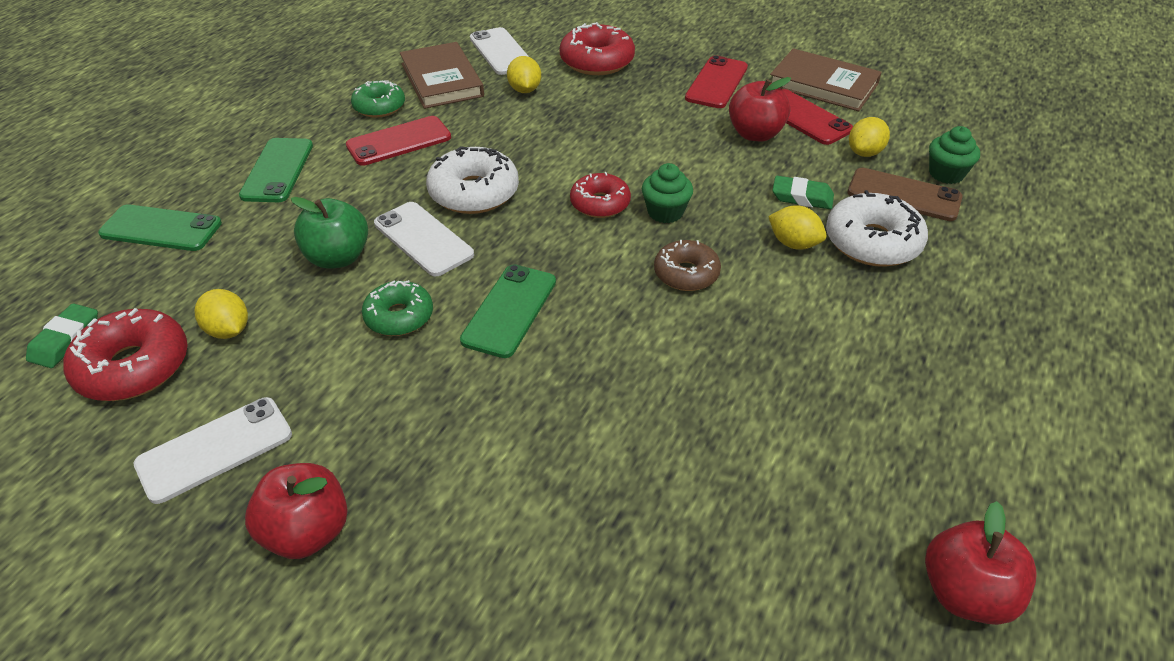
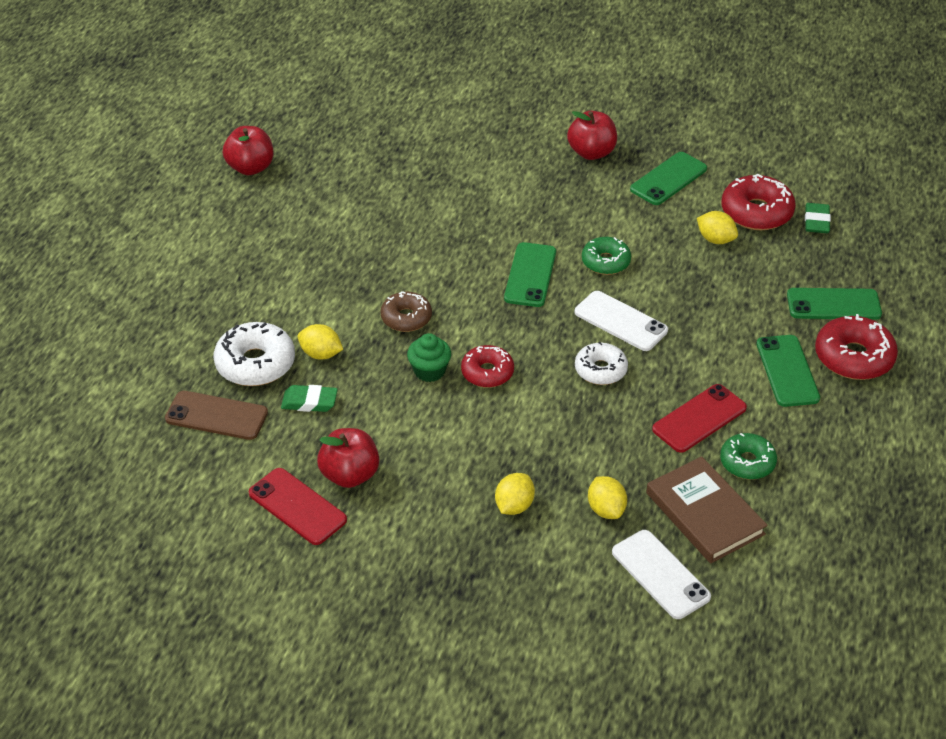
camera: 170 degrees right, 0 degrees up
white phone [134,397,292,504] -> green phone [630,152,707,205]
green apple [291,197,368,269] -> none
white donut [426,146,519,214] -> white donut [575,342,628,385], size x0.66
red donut [560,22,635,75] -> red donut moved to [815,314,898,380]
red phone [685,55,748,108] -> none
brown book [770,48,882,111] -> none
yellow lemon [849,117,890,157] -> yellow lemon moved to [495,473,535,515]
green cupcake [929,126,980,184] -> none

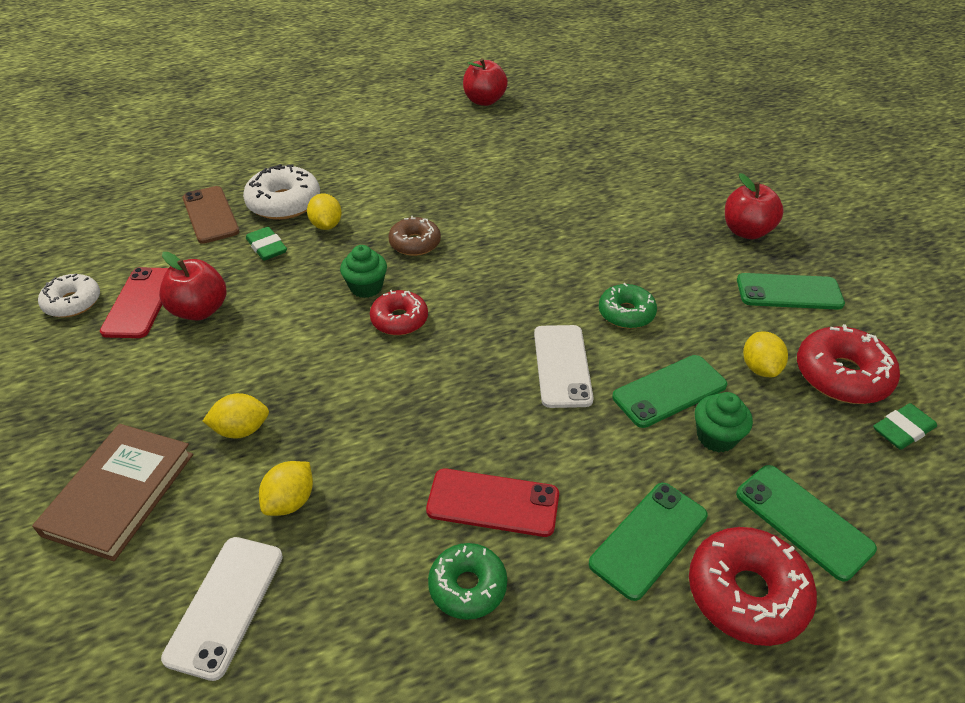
camera: 50 degrees right, 0 degrees up
green phone [504,242,556,307] -> green phone moved to [612,355,727,428]
white donut [575,342,628,385] -> white donut moved to [38,273,100,317]
brown book [646,456,768,563] -> brown book moved to [32,424,193,561]
none -> green cupcake [695,392,753,452]

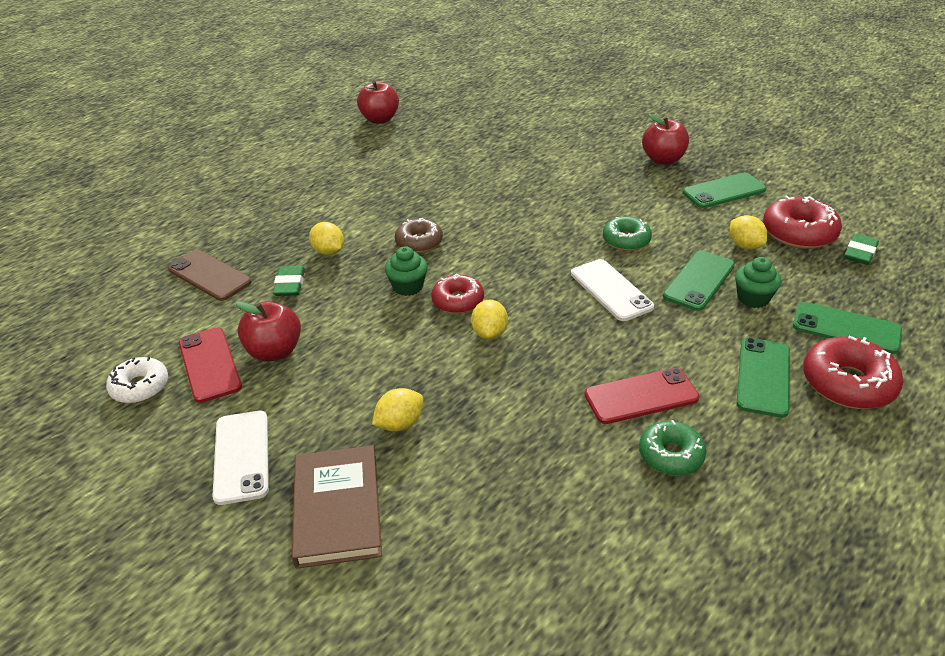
camera: 25 degrees left, 5 degrees down
white phone [161,537,283,681] -> white phone moved to [213,411,269,505]
white donut [243,164,320,220] -> none
green eraser [246,227,287,261] -> green eraser turned 60 degrees clockwise [273,266,305,296]
yellow lemon [259,461,313,516] -> yellow lemon moved to [471,300,508,340]

